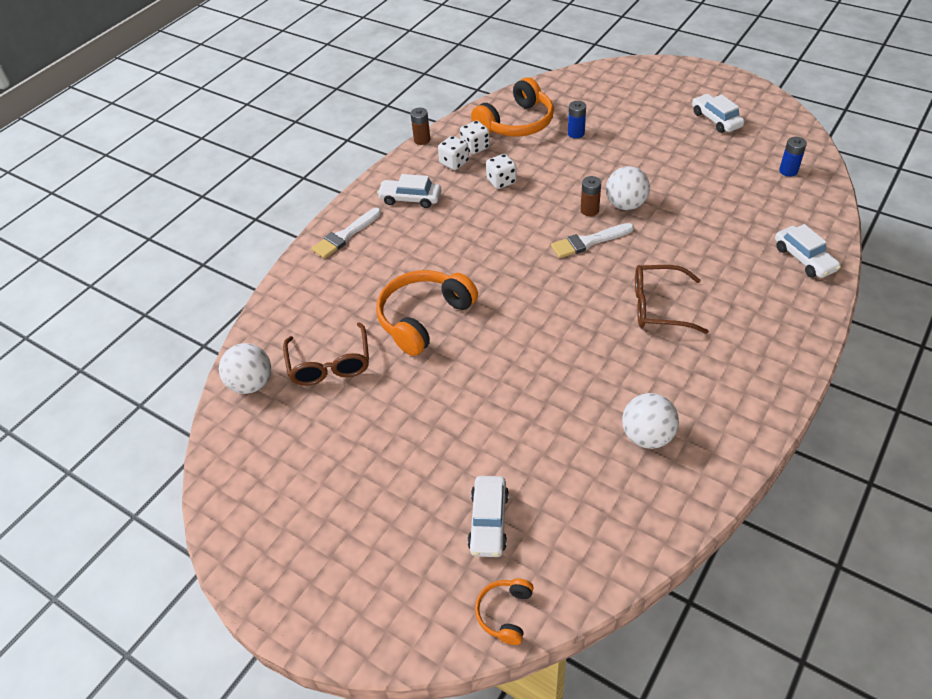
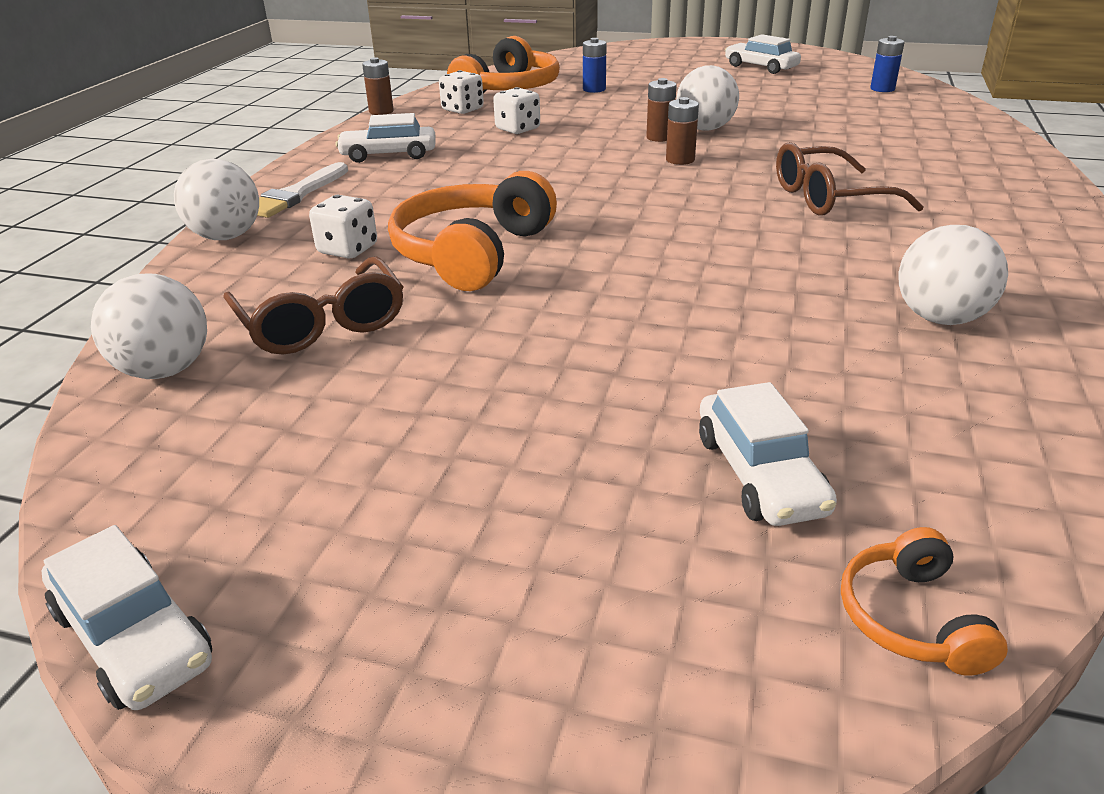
camera: 20 degrees left, 15 degrees down
white dice [438,136,469,170] -> white dice moved to [309,195,377,259]
white brush [551,223,634,258] -> brown battery [666,97,699,165]
white car [775,224,841,278] -> white car moved to [41,525,212,710]
none -> white ball [174,159,259,240]

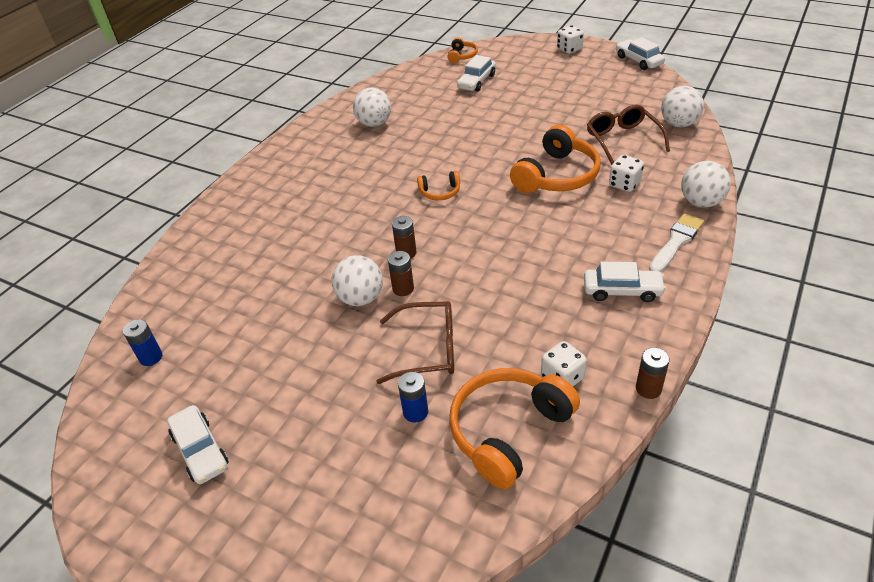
camera: 165 degrees left, 10 degrees up
white dice [493,87,540,134] -> white dice moved to [557,26,584,54]
white car [699,382,837,526] -> white car turned 150 degrees counterclockwise [457,55,496,92]
brown glasses [776,142,924,216] -> brown glasses moved to [376,301,454,384]
none -> orange headphones [417,171,460,200]

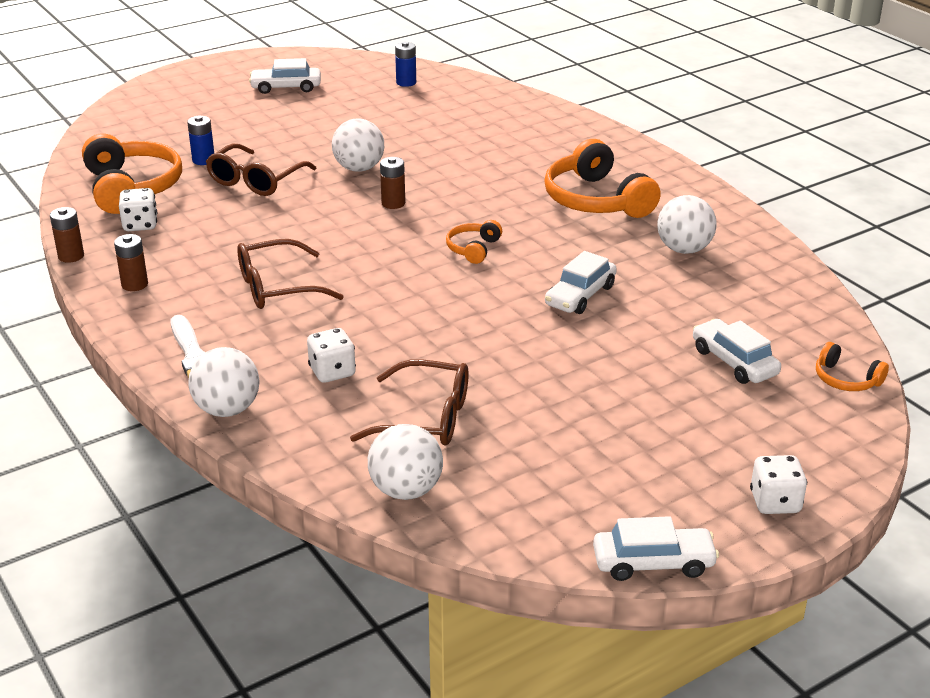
camera: 115 degrees right, 10 degrees down
brown battery [388,251,414,296] -> brown battery moved to [114,234,148,291]
orange headphones [510,125,601,193] -> orange headphones moved to [544,139,661,218]
white car [584,262,666,302] -> white car moved to [545,251,617,314]
none -> brown glasses [237,239,344,309]

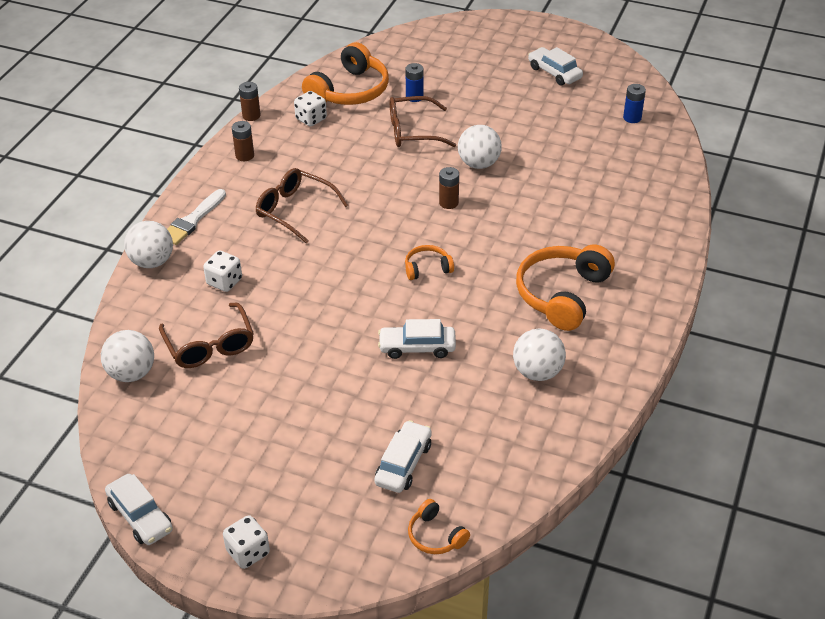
camera: 55 degrees right, 10 degrees up
orange headphones [816,342,889,391] -> orange headphones turned 45 degrees counterclockwise [408,499,470,554]

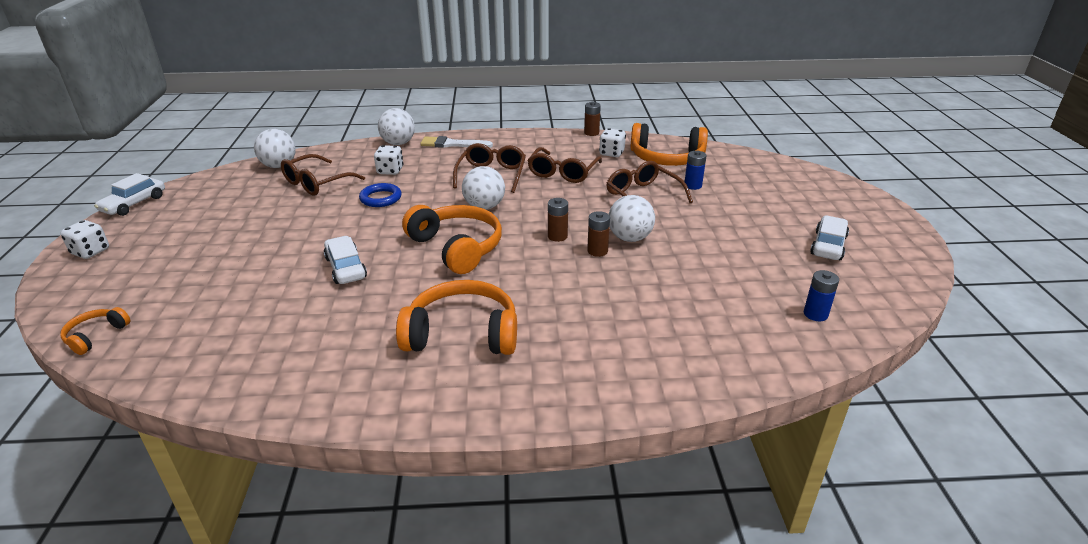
camera: 65 degrees right, 10 degrees down
brown battery [232,121,254,161] -> brown battery moved to [587,211,610,257]
white car [374,420,432,493] -> none
orange headphones [405,245,454,280] -> orange headphones [402,205,502,274], size x2.03
white ball [513,329,566,381] -> white ball moved to [462,166,505,210]
none -> blue ring [359,183,402,207]
none -> brown glasses [527,147,602,183]

